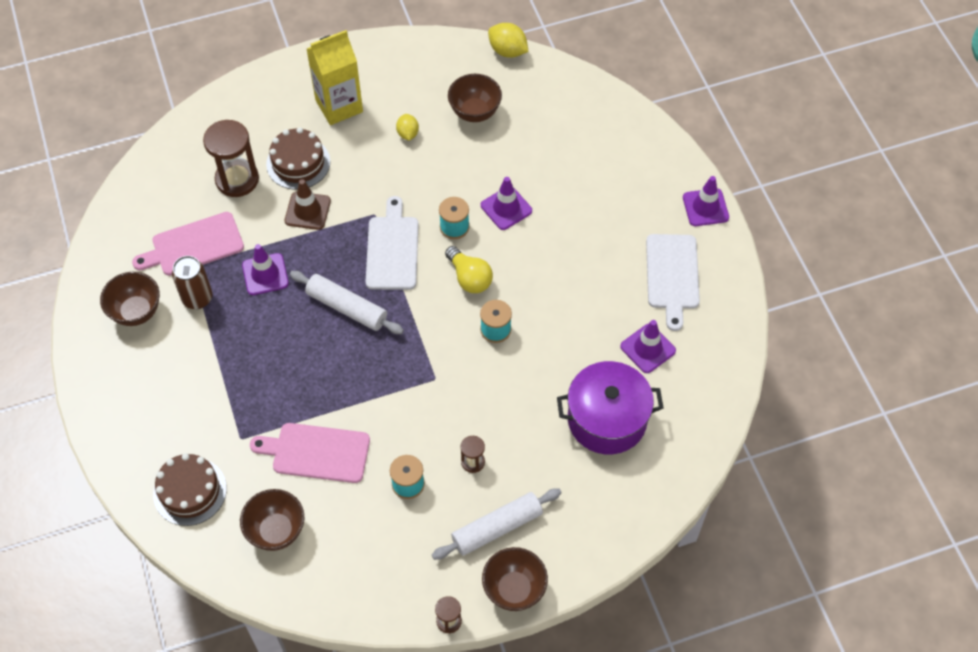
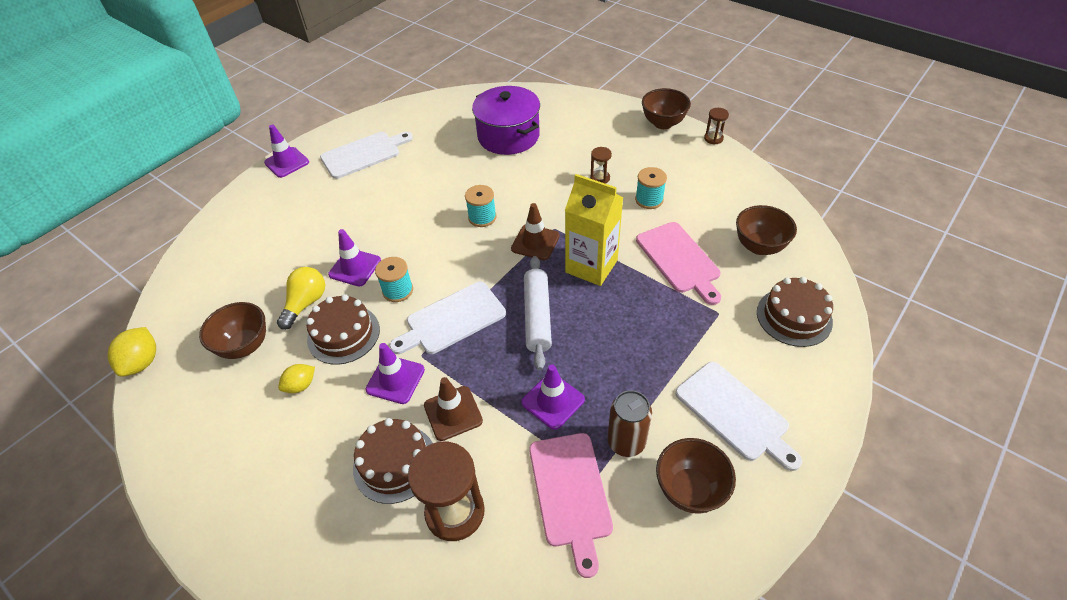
camera: 120 degrees left, 10 degrees down
pink cutting board [132,212,244,276] -> pink cutting board turned 45 degrees clockwise [529,433,613,578]
yellow carton [307,30,363,125] -> yellow carton moved to [565,174,623,286]
white rolling pin [432,488,562,560] -> none
yellow light bulb [445,246,493,293] -> yellow light bulb moved to [277,267,325,330]
purple traffic cone [620,320,676,373] -> purple traffic cone moved to [366,343,425,404]
none -> brown cake [306,294,380,365]
none -> brown traffic cone [511,203,560,260]
none -> white cutting board [675,362,802,471]

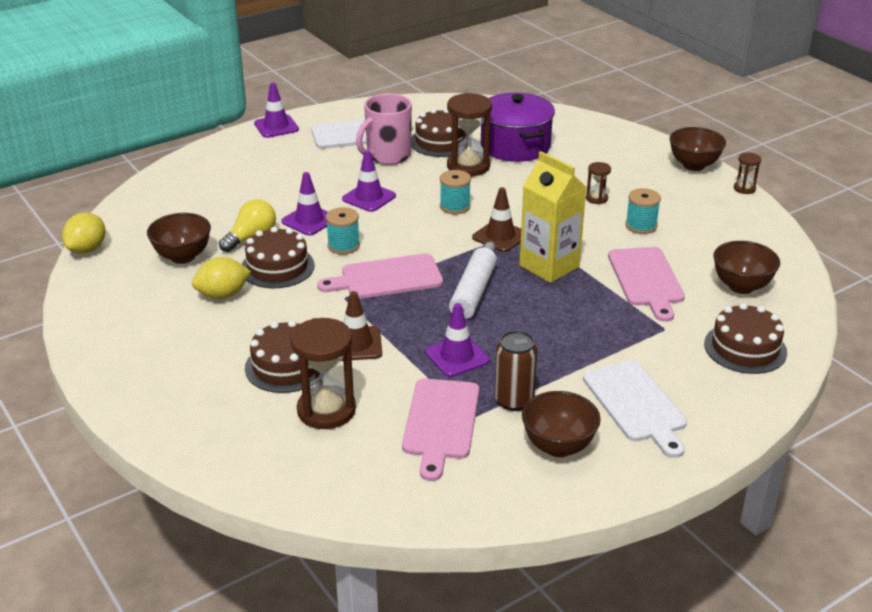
camera: 15 degrees right, 15 degrees down
yellow lemon [278,364,315,393] -> yellow lemon [192,257,251,299], size x1.52
purple traffic cone [366,343,425,404] -> purple traffic cone moved to [342,150,396,212]
white cutting board [389,282,506,354] -> pink cutting board [317,253,443,299]
none -> pink mug [356,93,412,165]
none -> brown cake [411,108,463,157]
none -> brown hourglass [447,93,492,177]

